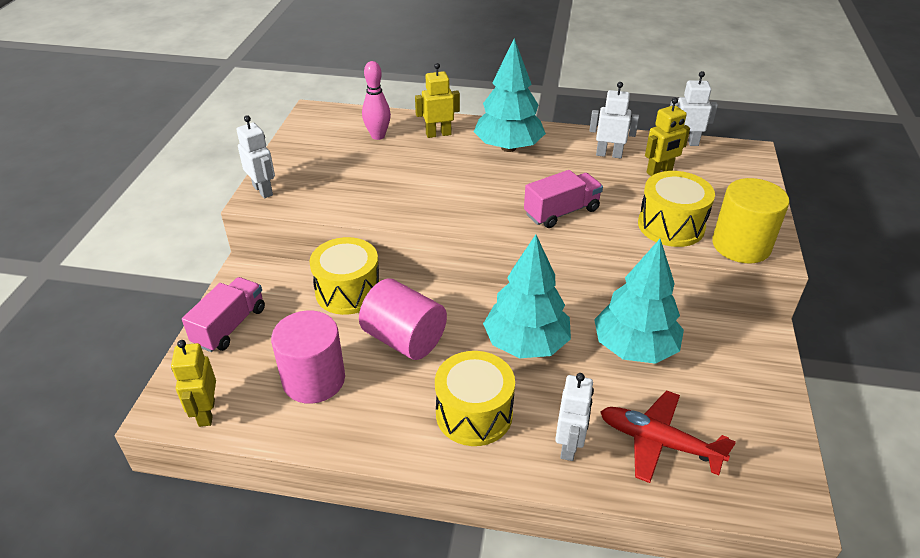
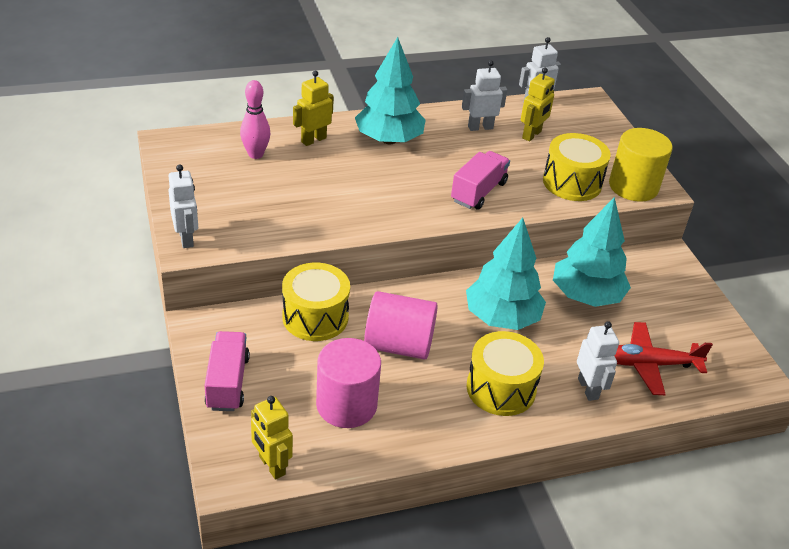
camera: 30 degrees left, 0 degrees up
white robot [236,115,275,199] -> white robot turned 45 degrees clockwise [168,164,198,248]

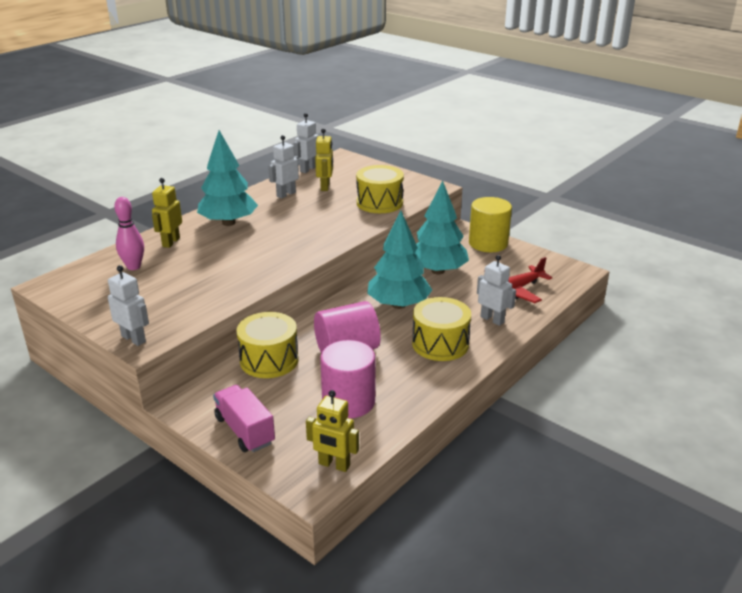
camera: 30 degrees left, 10 degrees down
pink truck [451,151,510,210] -> none
yellow cylinder [609,128,673,202] -> yellow cylinder moved to [469,197,512,252]

